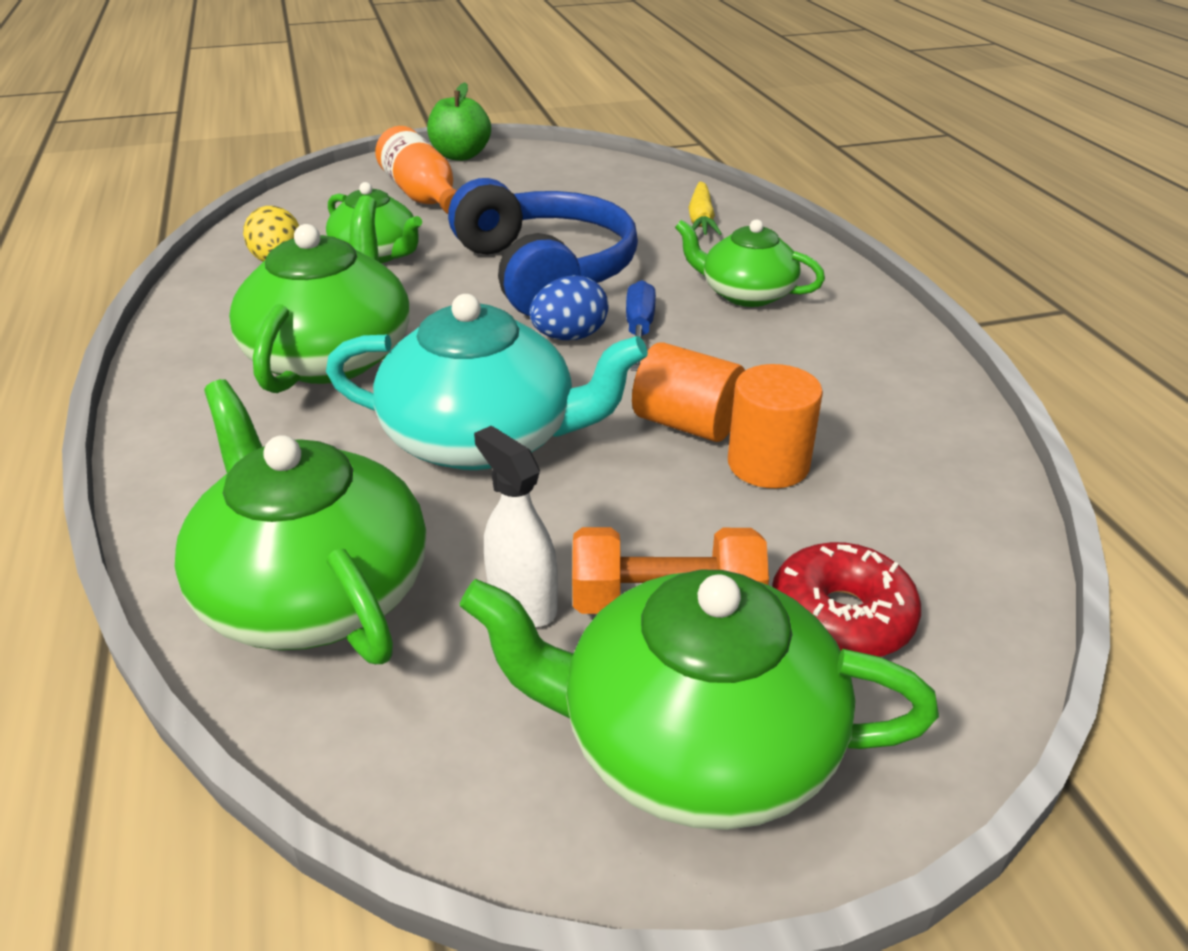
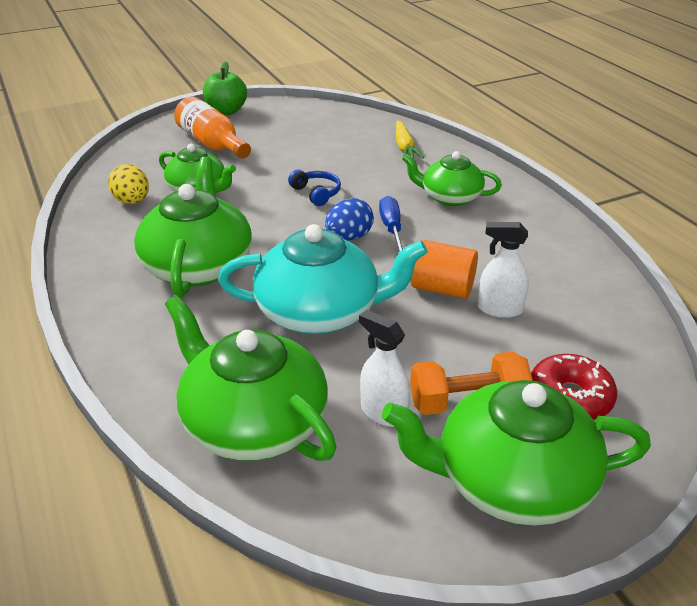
camera: 10 degrees left, 0 degrees up
blue headphones [448,178,638,316] -> blue headphones [288,170,341,206], size x0.40
orange cylinder [728,364,823,488] -> white spray bottle [478,222,529,318]

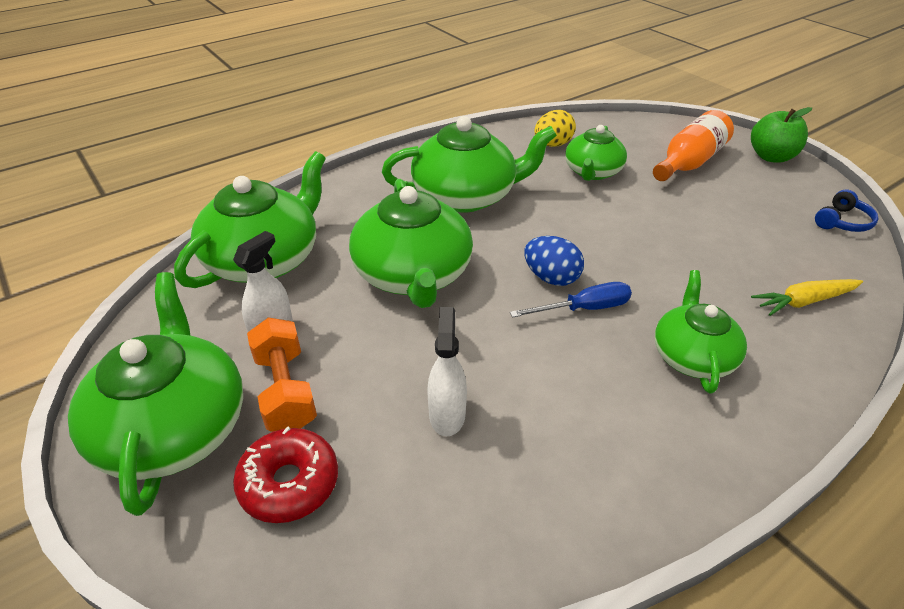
camera: 80 degrees right, 5 degrees up
turquoise teapot [218,224,428,334] -> green teapot [349,179,473,308]
blue headphones [288,170,341,206] -> blue headphones moved to [815,190,878,232]
orange cylinder [411,240,478,299] -> none

